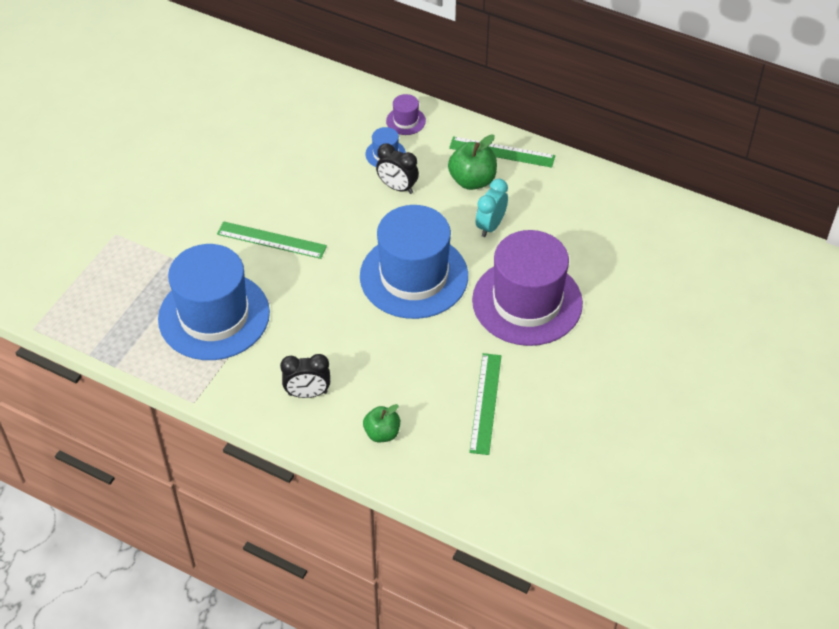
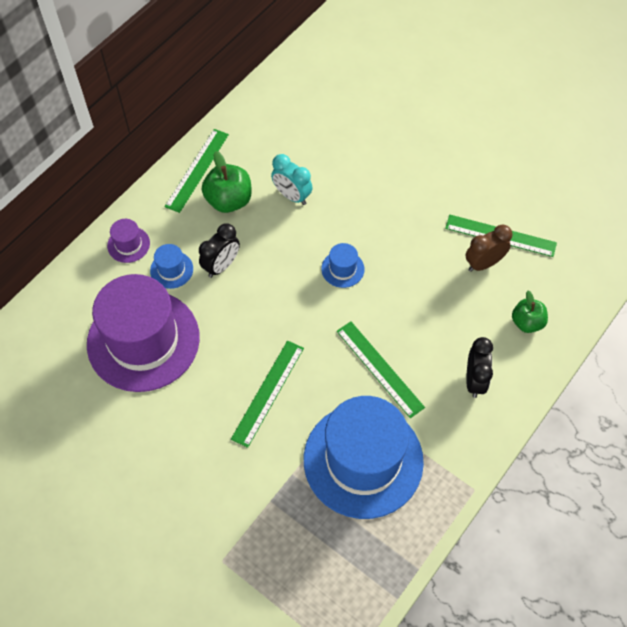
camera: 80 degrees left, 10 degrees up
blue hat [360,205,468,319] -> blue hat [321,243,364,288], size x0.40
purple hat [472,230,583,346] -> purple hat moved to [87,274,200,392]
none -> green ruler [337,322,425,418]
none -> brown clock [465,224,512,272]

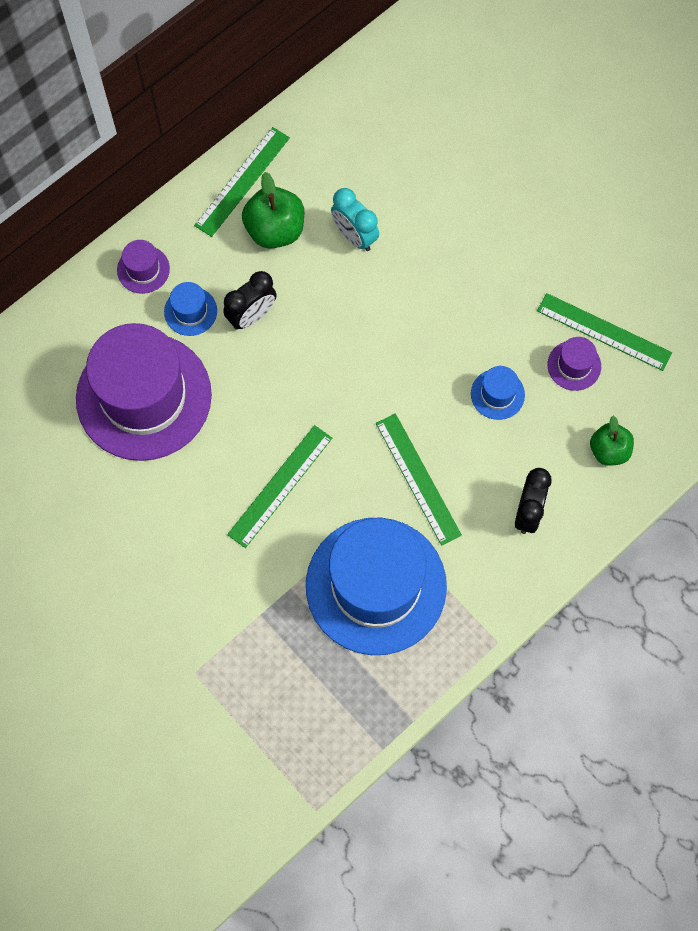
camera: 10 degrees right, 10 degrees up
blue hat [321,243,364,288] -> blue hat moved to [471,366,525,420]
brown clock [465,224,512,272] -> purple hat [548,337,601,391]

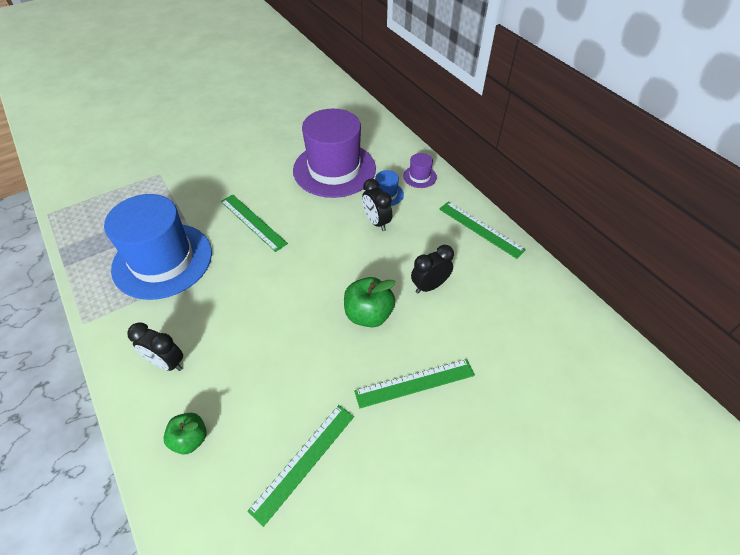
camera: 100 degrees right, 20 degrees down
green apple [242,172,304,248] -> green apple moved to [344,277,396,327]
turquoise clock [331,188,379,251] -> black clock [411,245,454,293]
green ruler [376,414,462,546] -> green ruler moved to [354,359,475,408]
blue hat [471,366,525,420] -> none
purple hat [548,337,601,391] -> none

